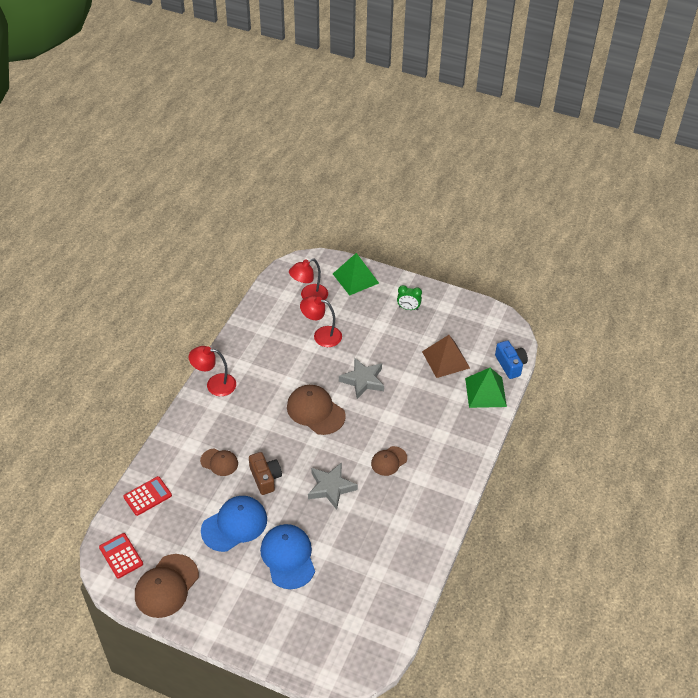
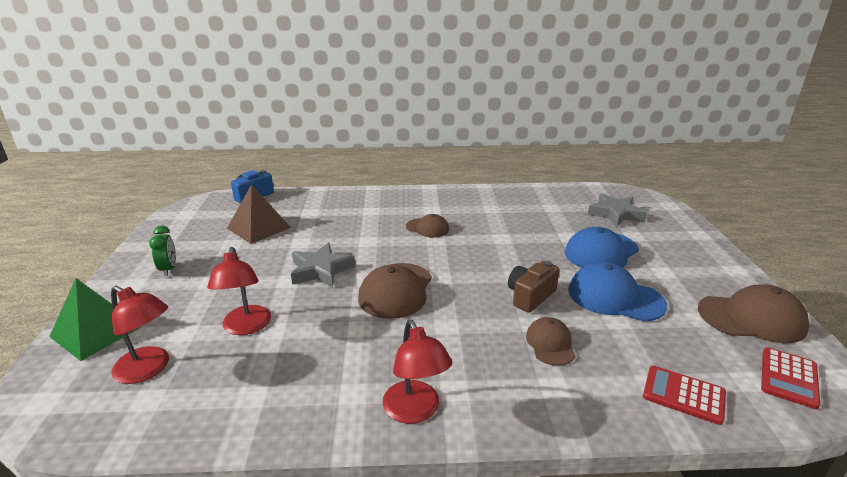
camera: 115 degrees left, 20 degrees down
grey star [308,462,358,510] -> grey star moved to [588,193,647,227]
green pyramid [465,368,507,408] -> none

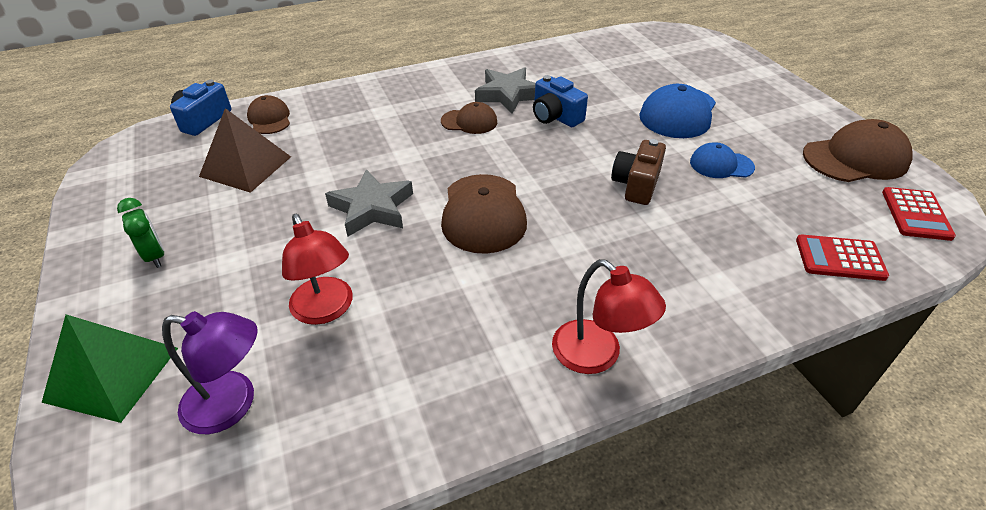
camera: 20 degrees left, 15 degrees up
red lamp [111,286,169,384] -> purple lamp [162,311,257,434]
brown cap [526,317,575,366] -> brown cap moved to [247,95,290,134]
blue cap [568,262,667,322] -> blue cap [690,142,755,178], size x0.59
grey star [588,193,647,227] -> grey star moved to [475,67,535,114]
none -> blue camera [533,75,588,127]

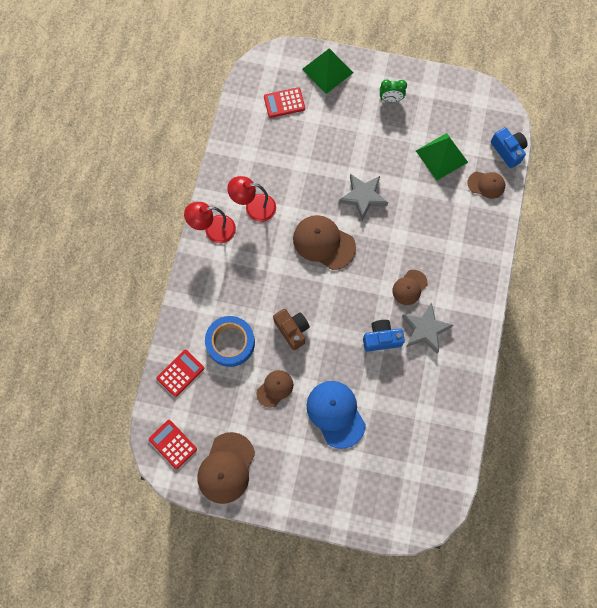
camera: 125 degrees right, 30 degrees up
purple lamp [162,311,257,434] -> red calculator [264,87,305,118]
brown pyramid [199,108,291,193] -> green pyramid [416,133,468,180]
red lamp [282,214,353,325] -> red lamp moved to [227,176,276,222]
blue cap [690,142,755,178] -> brown cap [256,370,294,408]
none -> blue tape [205,316,255,367]

